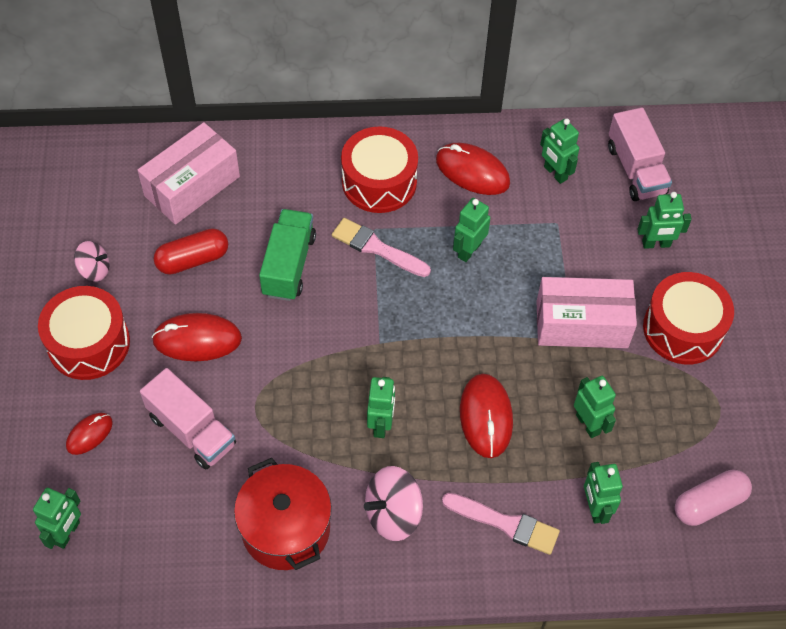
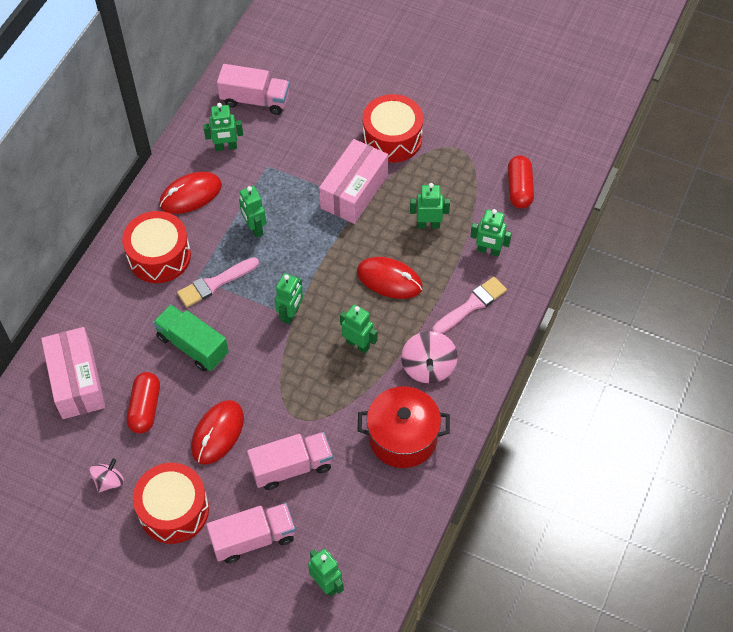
camera: 60 degrees left, 0 degrees up
red mouse [66,413,113,455] -> pink truck [206,503,296,563]
green robot [637,192,692,249] -> green robot moved to [275,273,303,325]
pink capsule [675,470,752,526] -> red capsule [508,155,534,209]

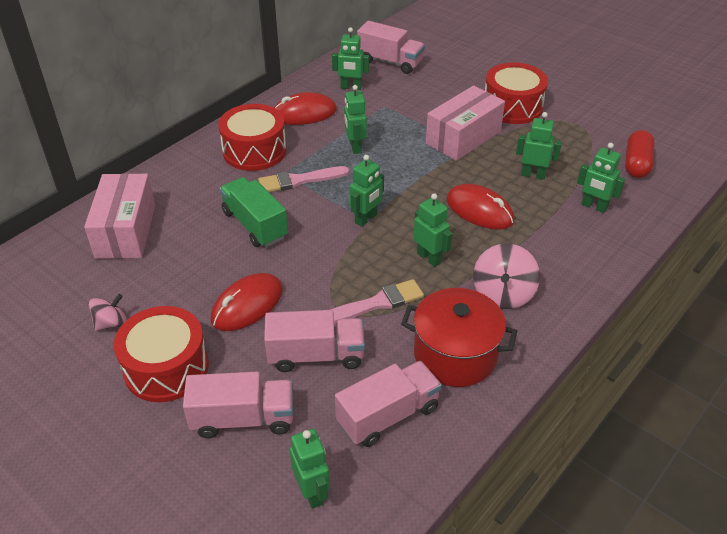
camera: 15 degrees right, 15 degrees down
red capsule [127,372,160,434] -> none
pink brush [433,277,507,334] -> pink brush moved to [330,279,424,324]
none -> pink truck [335,361,442,447]

